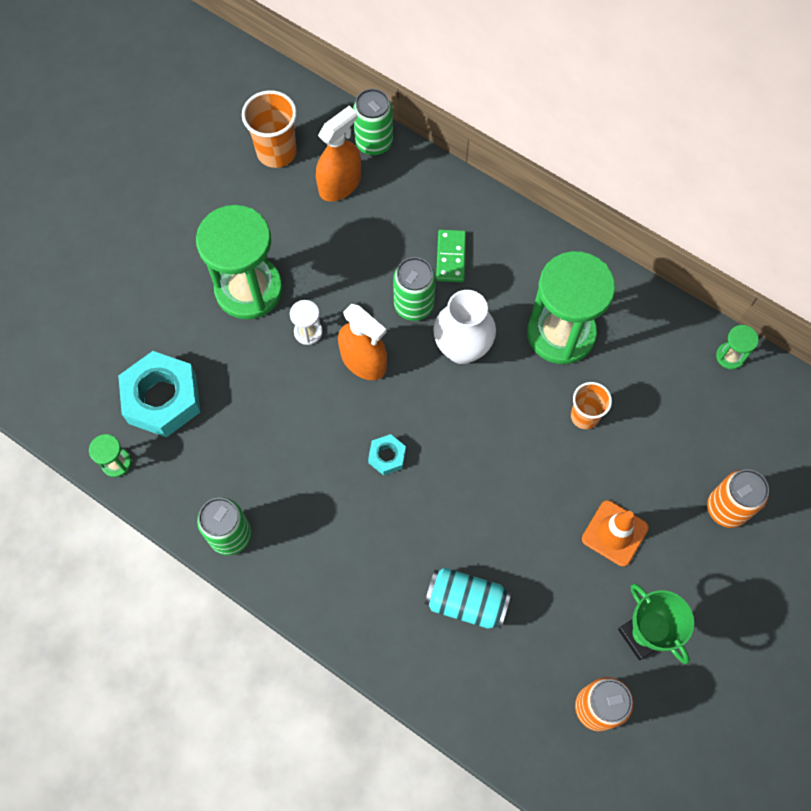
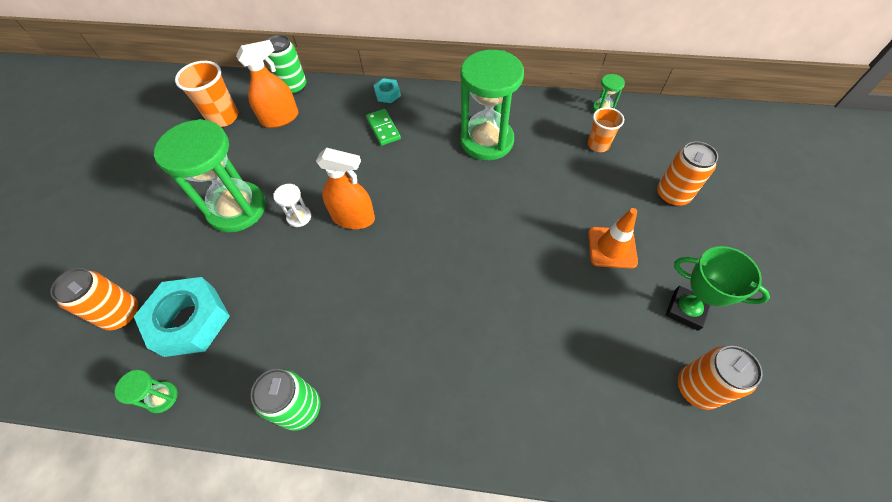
camera: 25 degrees left, 10 degrees down
orange spray bottle [316,106,361,201] -> orange spray bottle turned 45 degrees clockwise [236,40,298,128]
turquoise nut [368,434,406,475] -> turquoise nut moved to [373,78,401,103]
green can [393,257,436,321] -> none
turquoise can [425,568,511,629] -> none
white vase [433,290,496,364] -> none
orange cup [571,382,612,429] -> orange cup moved to [588,107,624,152]
none -> orange can [51,268,138,330]

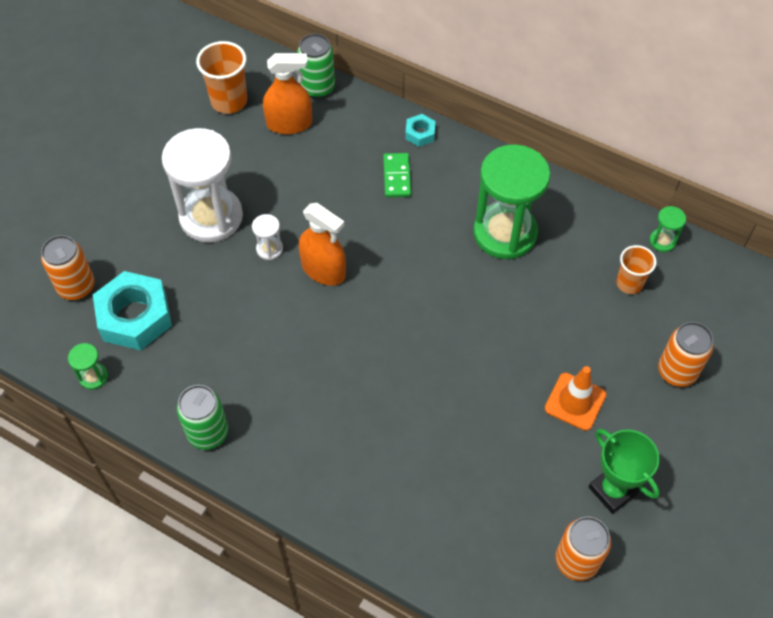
camera: 20 degrees right, 0 degrees up
green hourglass [154,119,266,233] -> white hourglass [162,128,243,243]

